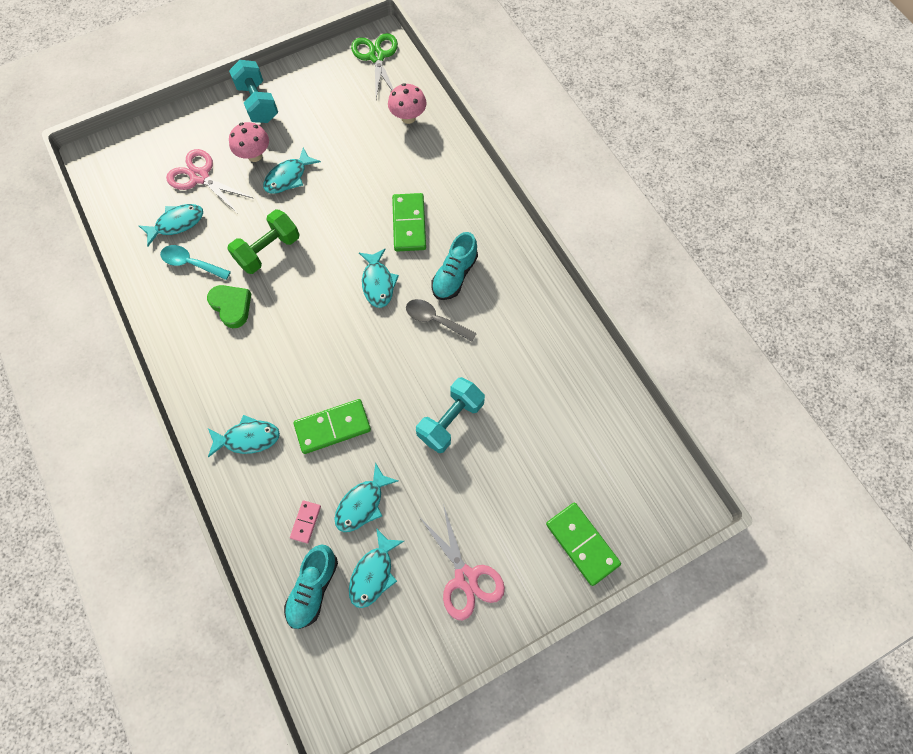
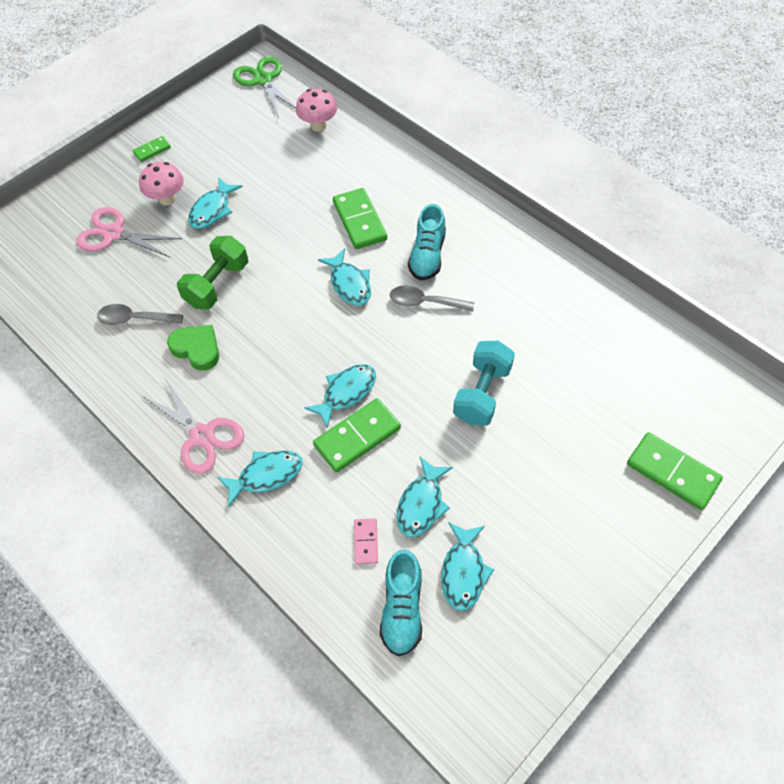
camera: 15 degrees left, 10 degrees down
turquoise fish [139,204,203,246] -> turquoise fish moved to [304,364,376,429]
turquoise spoon [160,245,231,280] -> grey spoon [97,304,183,325]
turquoise dumbbell [229,60,278,123] -> green domino [133,136,171,162]
pink scissors [420,504,505,620] -> pink scissors moved to [141,378,244,474]

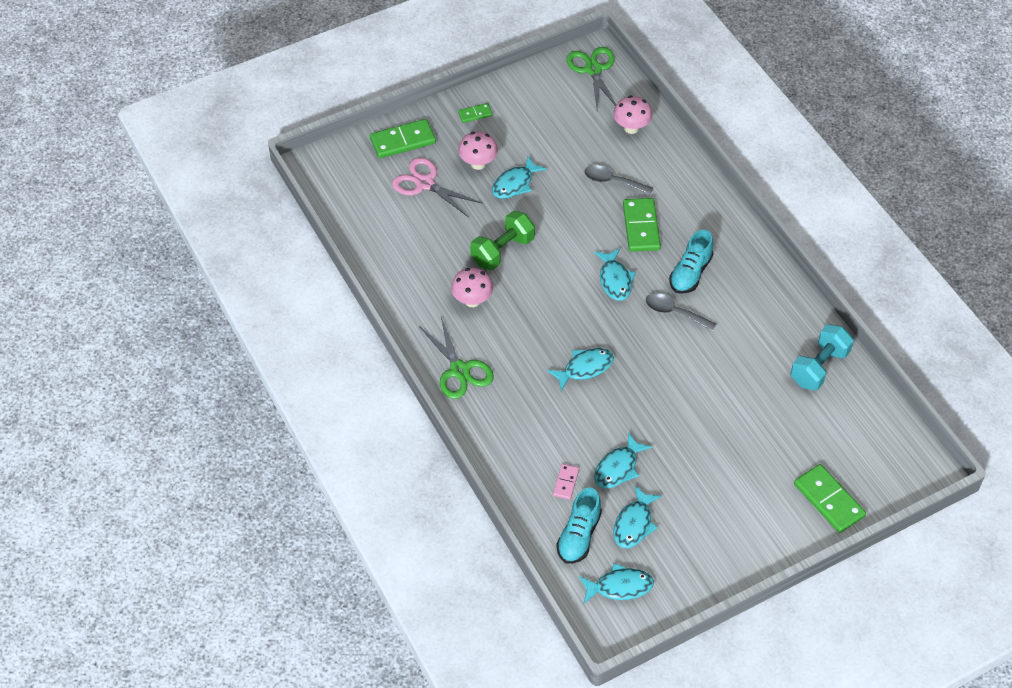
camera: 15 degrees right, 5 degrees down
grey spoon [97,304,183,325] -> grey spoon moved to [584,165,653,194]
pink scissors [141,378,244,474] -> green scissors [419,317,494,399]
green heart [167,325,219,371] -> pink mushroom [451,268,493,307]
turquoise fish [217,450,303,507] -> turquoise fish moved to [579,563,654,603]
green domino [313,398,401,473] -> green domino moved to [370,119,436,158]
turquoise dumbbell [453,341,515,426] -> turquoise dumbbell moved to [790,324,854,390]

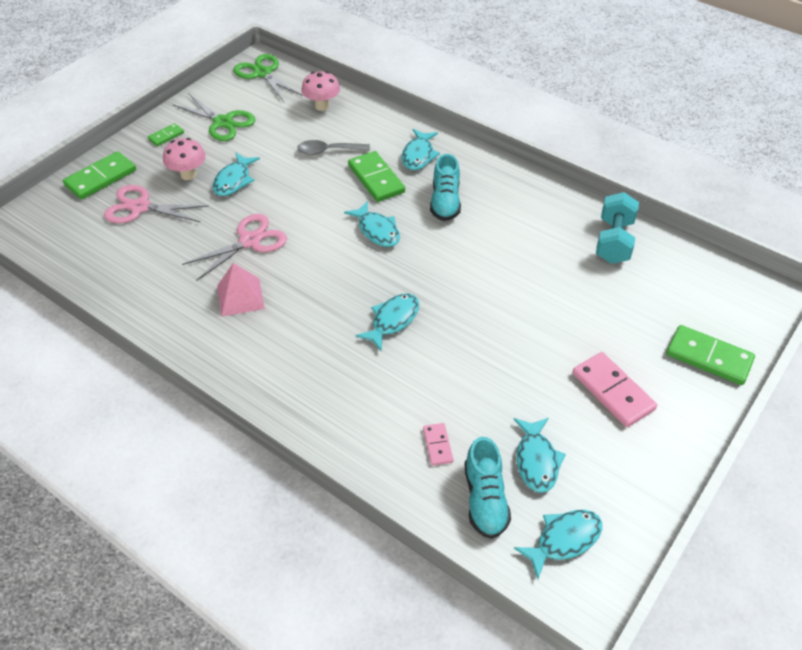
camera: 25 degrees left, 5 degrees down
green scissors [419,317,494,399] -> green scissors moved to [172,93,255,141]
pink mushroom [451,268,493,307] -> pink pyramid [217,263,265,317]
green dumbbell [470,211,535,270] -> pink scissors [182,214,287,281]
turquoise fish [594,432,652,488] -> turquoise fish moved to [402,129,440,170]
grey spoon [646,293,716,331] -> none
none -> pink domino [572,352,657,427]

